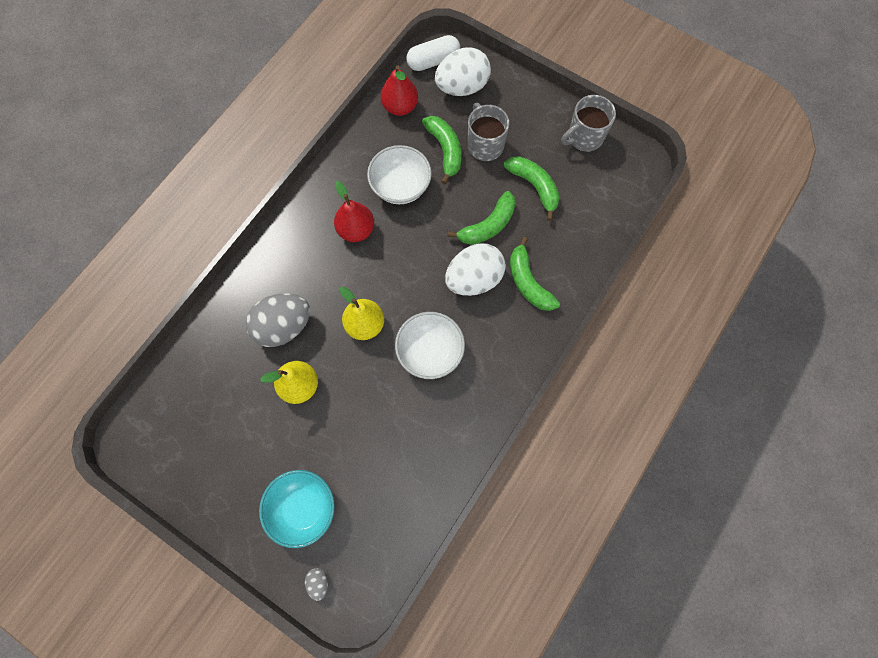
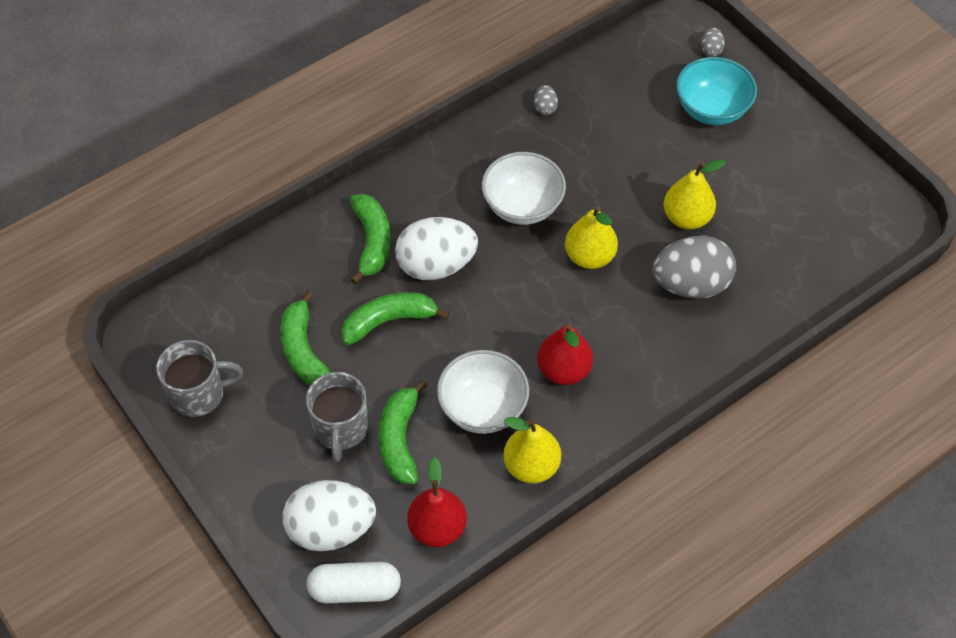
camera: 160 degrees left, 15 degrees down
none -> yellow pear [503,417,561,484]
none -> grey egg [534,85,558,115]

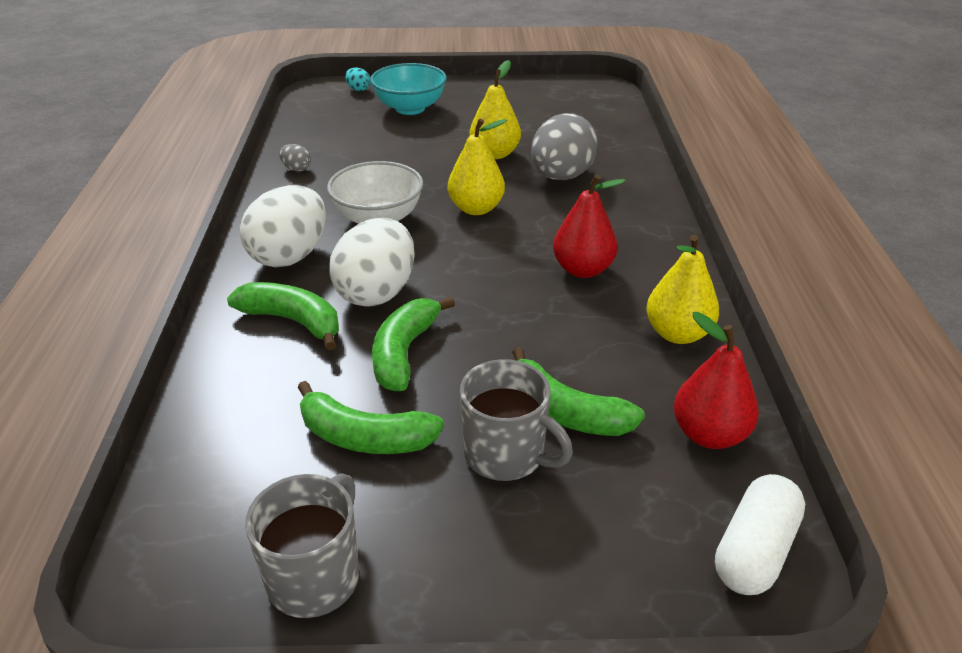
camera: 55 degrees left, 20 degrees down
white egg [282,480,376,552] -> white egg moved to [240,185,326,268]
white bowl [437,350,529,434] -> none
grey egg [701,28,725,57] -> turquoise egg [345,67,371,91]

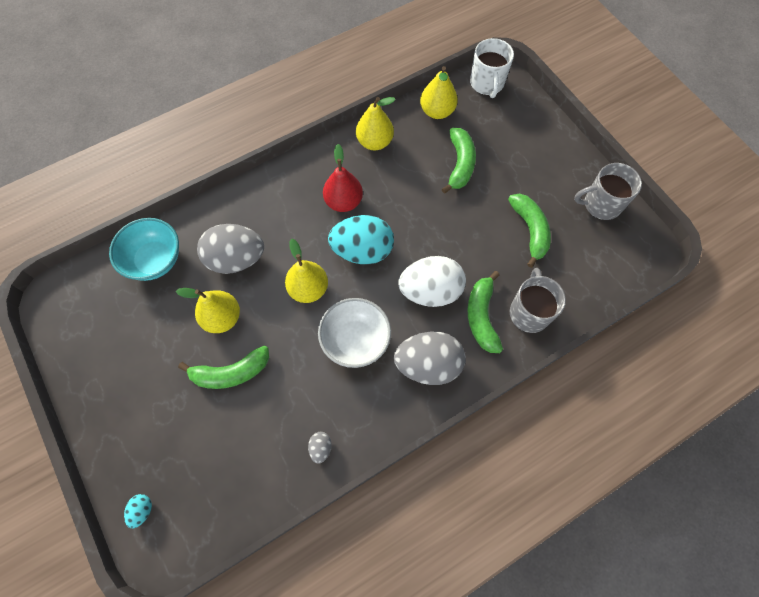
camera: 120 degrees left, 30 degrees up
white egg [240,185,326,268] -> grey egg [394,332,466,385]
turquoise bowl [370,63,447,115] -> turquoise bowl moved to [109,218,179,281]
green banana [372,297,455,391] -> green banana moved to [178,346,269,389]
grey mug [460,359,573,481] -> grey mug moved to [510,268,566,333]
red pear [674,312,759,449] -> yellow pear [420,66,458,119]
white capsule [715,474,805,595] -> white mug [470,38,514,98]
none -> turquoise egg [328,215,394,264]

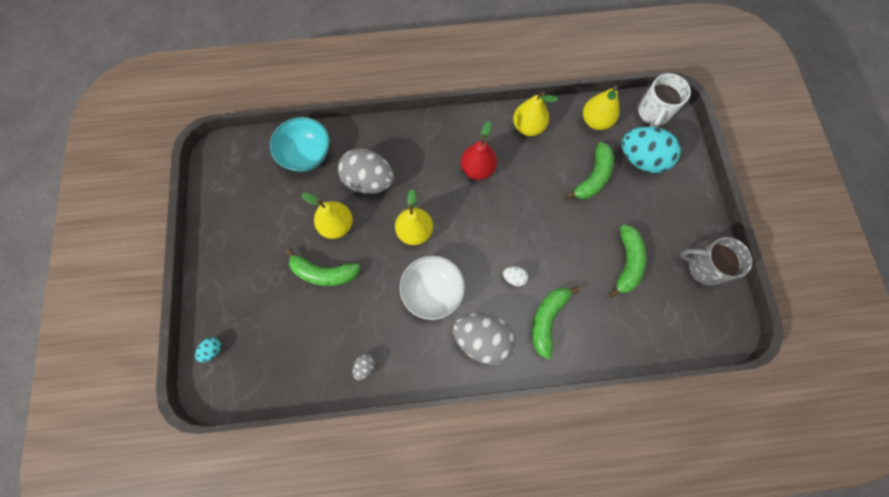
camera: 25 degrees right, 5 degrees up
turquoise egg [328,215,394,264] -> turquoise egg moved to [622,127,681,173]
white egg [398,256,466,307] -> white egg [503,267,528,286], size x0.42
grey mug [510,268,566,333] -> none

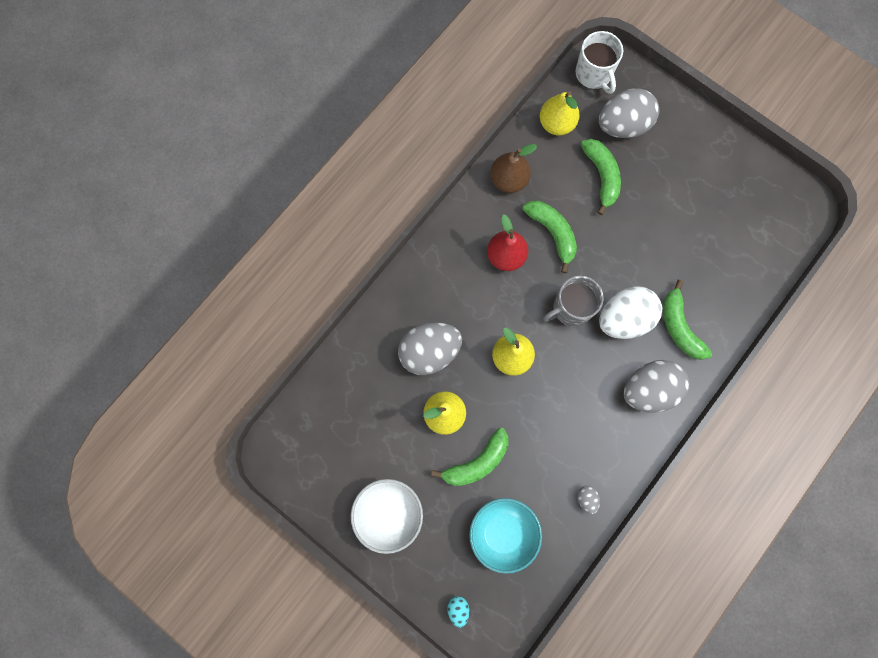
camera: 45 degrees left, 5 degrees up
turquoise bowl [270,117,329,172] -> turquoise bowl moved to [469,498,542,574]
white bowl [399,255,465,320] -> white bowl moved to [351,479,423,554]
white egg [503,267,528,286] -> white egg [599,286,662,339], size x2.38
yellow pear [513,91,558,136] -> brown pear [490,144,537,193]
green banana [609,225,646,298] -> green banana moved to [523,201,577,273]
turquoise egg [622,127,681,173] -> grey egg [599,89,659,138]
grey mug [680,237,752,286] -> grey mug moved to [543,276,604,327]

